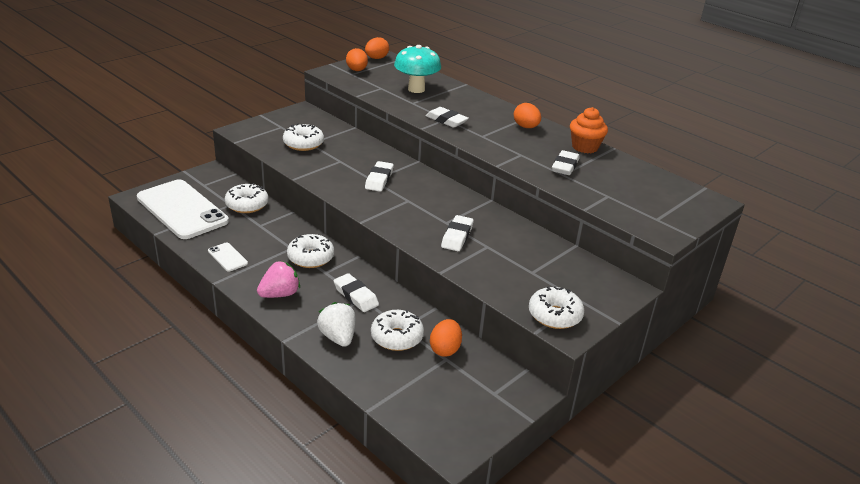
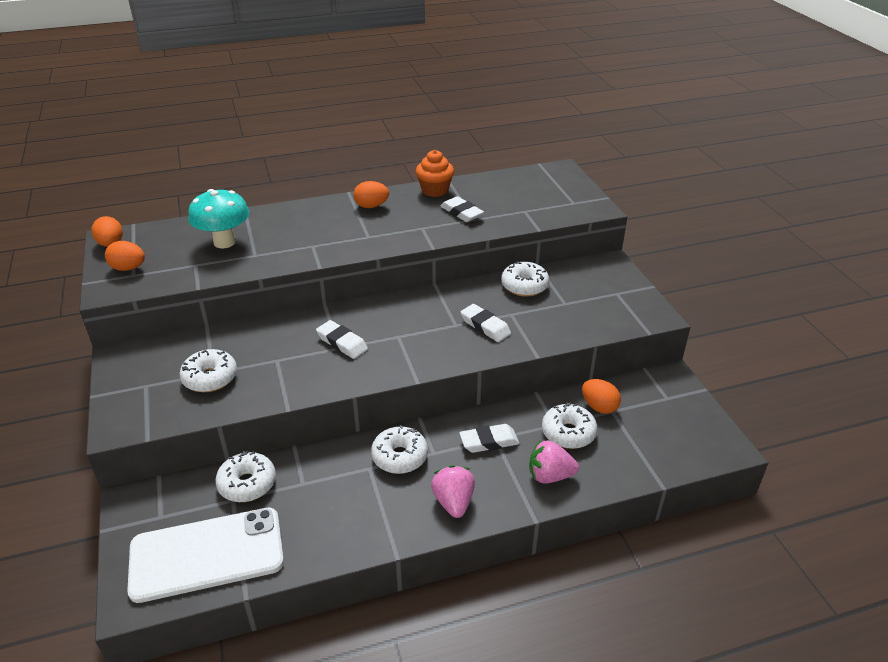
camera: 60 degrees left, 5 degrees up
white phone [208,242,248,272] -> none
white strawberry [317,302,356,347] -> pink strawberry [529,441,579,484]
white eraser [426,107,469,128] -> none
white donut [529,286,584,329] -> white donut moved to [501,261,549,297]

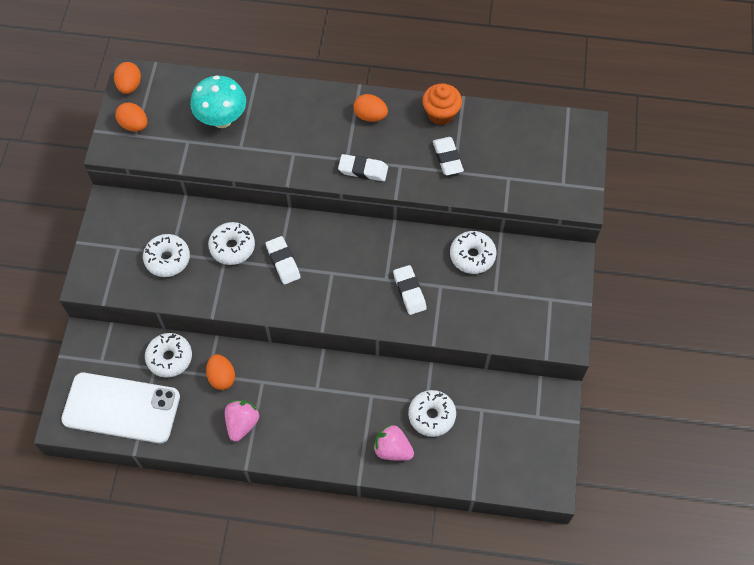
camera: 25 degrees right, 25 degrees up
white donut [371,425,428,474] -> white donut moved to [208,222,255,265]
pink strawberry [431,465,475,518] -> pink strawberry moved to [225,400,259,442]
white eraser [459,424,519,453] -> white eraser moved to [338,154,388,181]
orange egg [582,379,621,414] -> orange egg moved to [206,354,235,390]

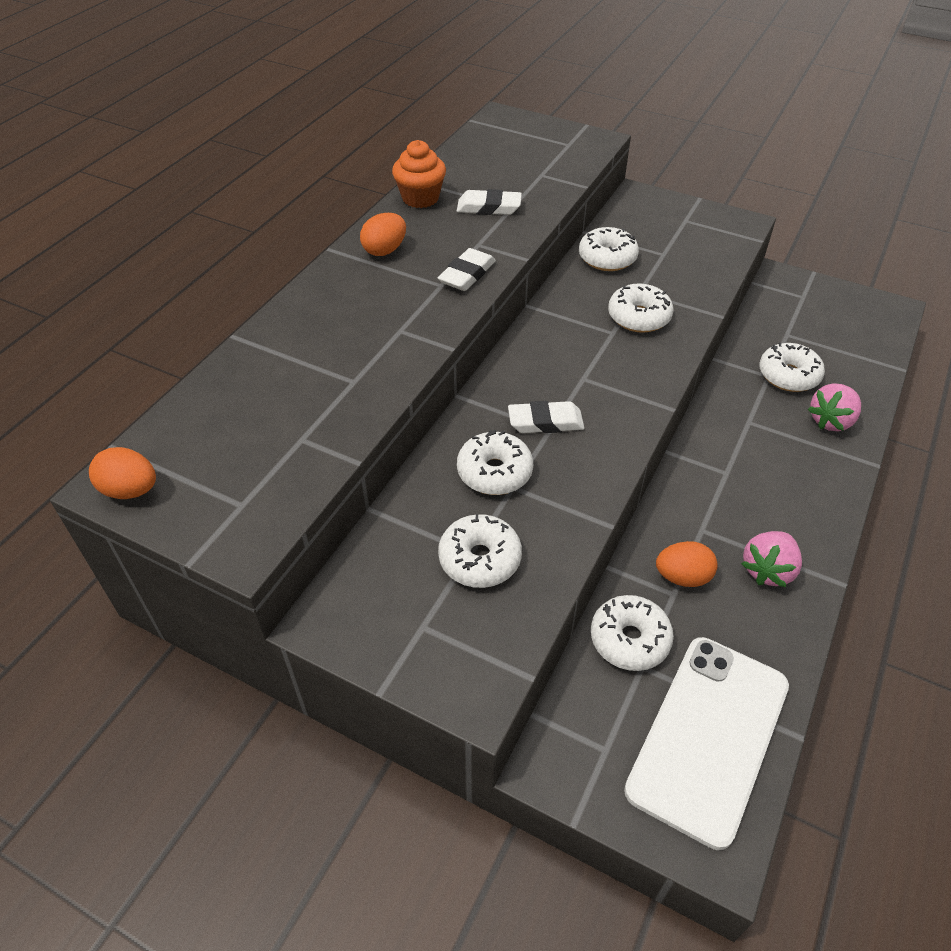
camera: 70 degrees left, 15 degrees down
orange egg [115,102,147,132] -> none
turquoise mushroom [190,75,246,128] -> none
pink strawberry [225,400,259,442] -> pink strawberry turned 90 degrees counterclockwise [741,531,802,587]
white eraser [393,265,427,315] -> white donut [608,284,673,333]

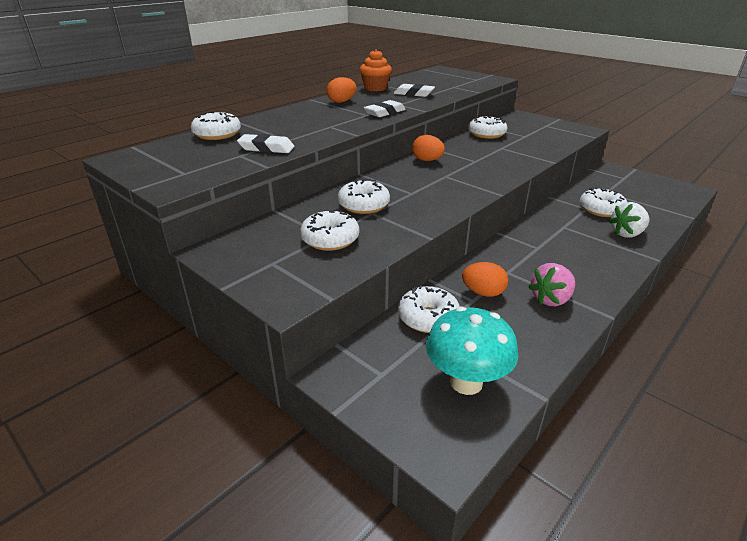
camera: 15 degrees right, 15 degrees down
orange egg [89,447,156,499] -> orange egg moved to [412,135,445,161]
white eraser [508,401,584,433] -> white eraser moved to [237,134,294,153]
white donut [608,284,673,333] -> white donut moved to [191,112,241,140]
white phone [624,637,789,850] -> turquoise mushroom [426,306,519,395]
pink strawberry [808,383,861,431] -> white strawberry [608,202,650,238]

